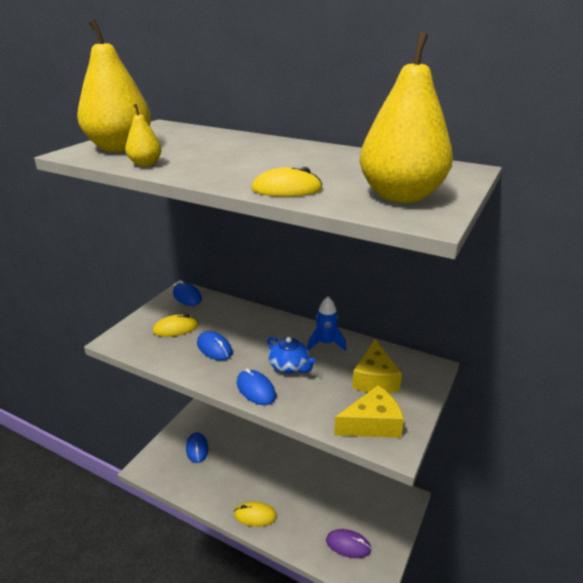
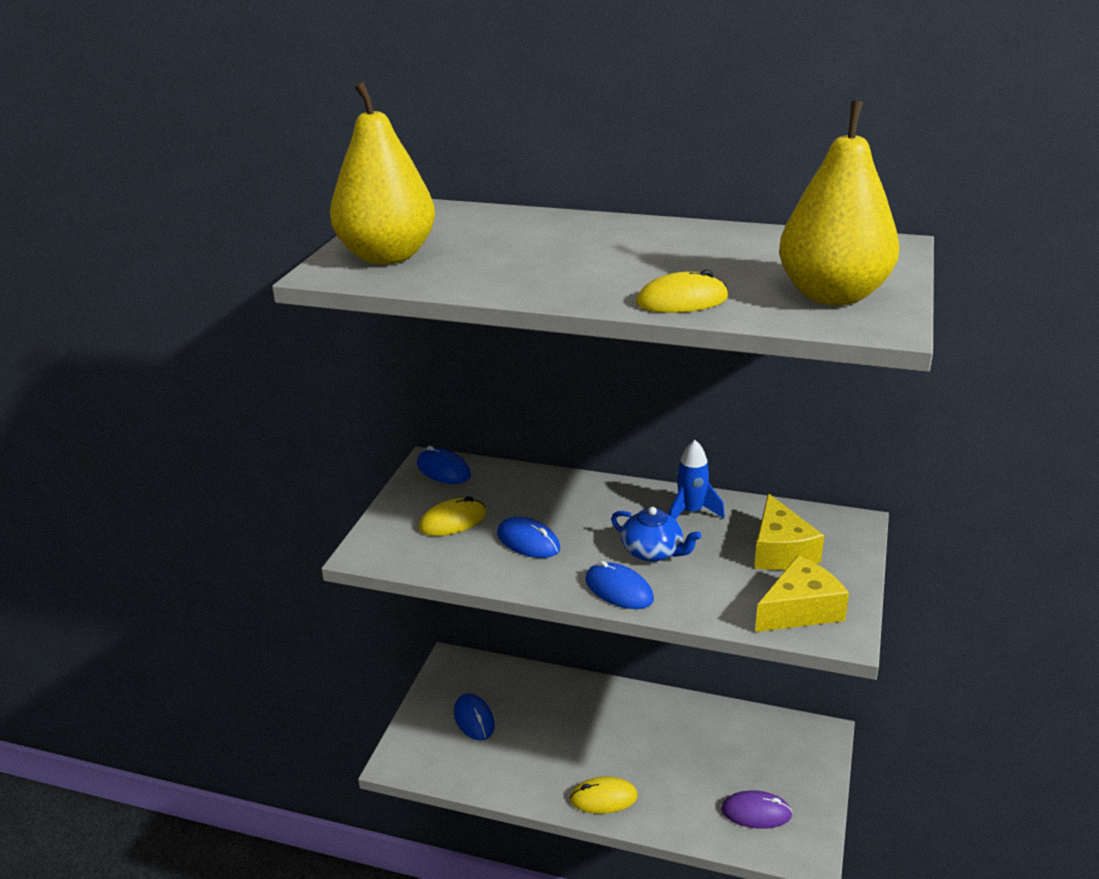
camera: 10 degrees left, 0 degrees up
yellow pear [125,104,162,166] -> none

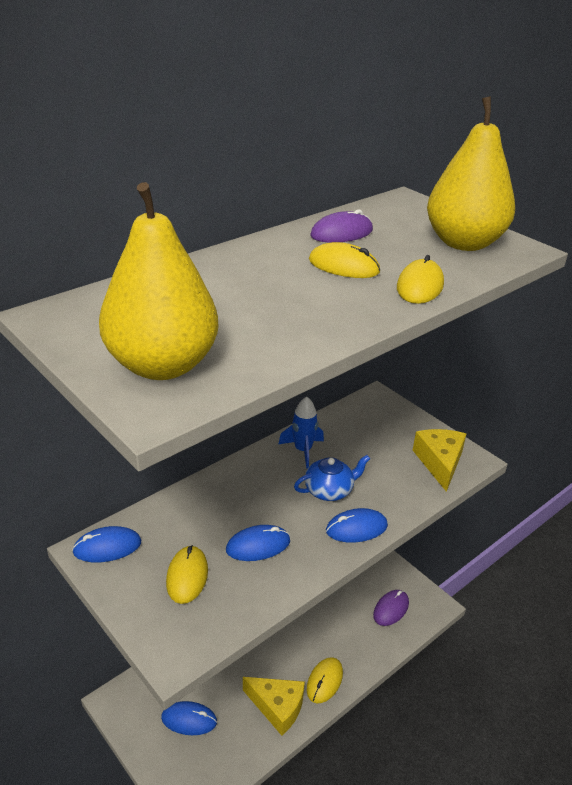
camera: 60 degrees left, 5 degrees up
yellow cheese [754,493,824,570] -> yellow cheese moved to [243,677,305,736]
none -> yellow mouse [309,242,380,278]
none -> purple mouse [310,209,373,243]

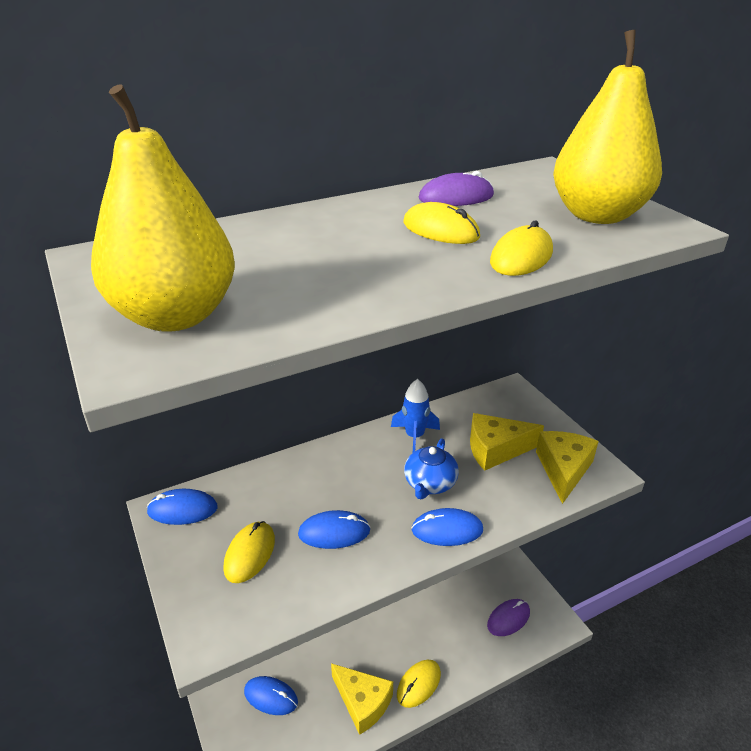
camera: 15 degrees right, 0 degrees up
blue teapot [294,455,370,501] -> blue teapot turned 120 degrees clockwise [404,438,459,499]
none -> yellow cheese [470,413,544,471]

